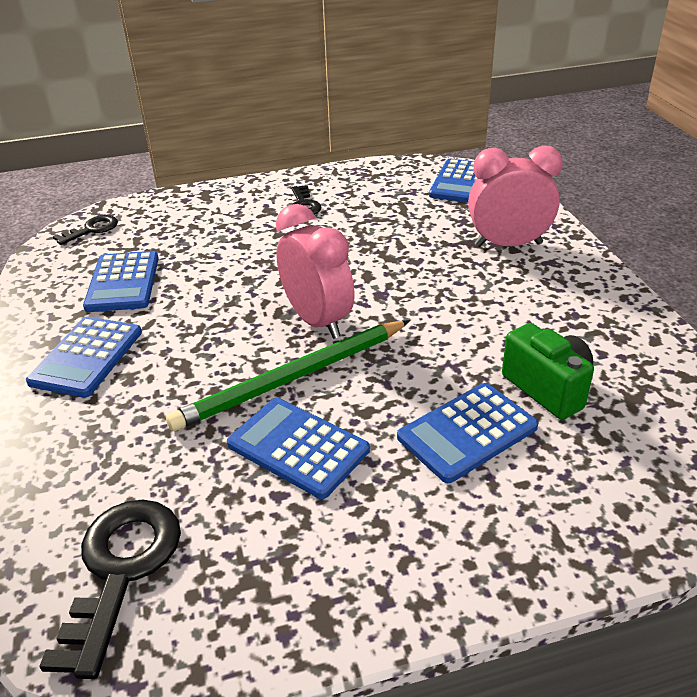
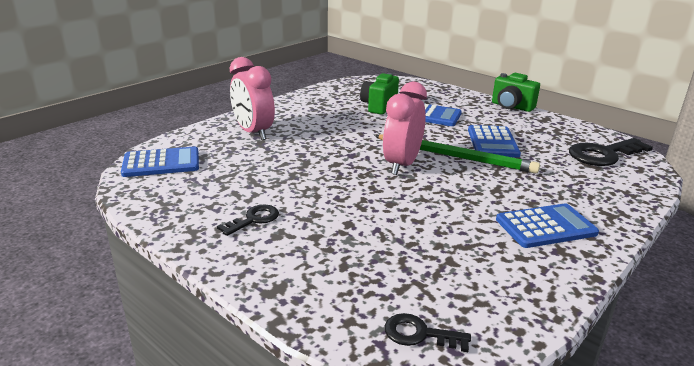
camera: 125 degrees left, 10 degrees down
blue calculator [83,251,159,312] -> none
none -> green camera [492,73,540,112]

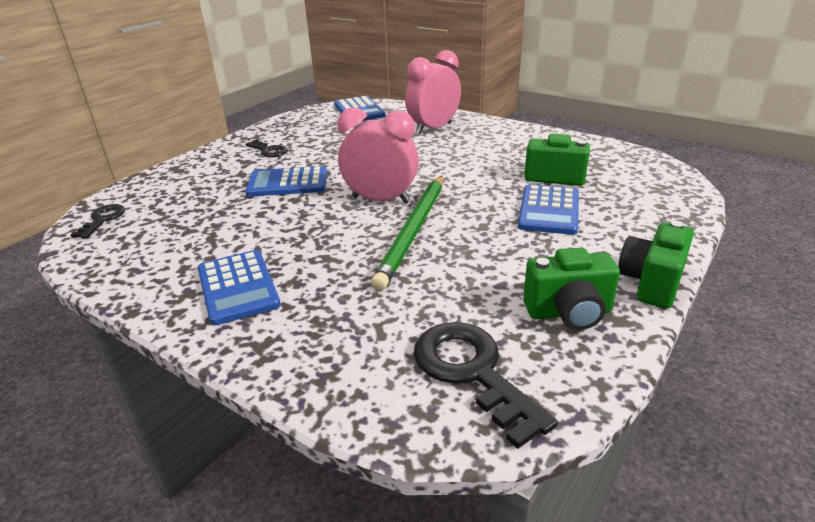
camera: 85 degrees right, 5 degrees up
blue calculator [468,125,521,158] -> blue calculator moved to [245,166,327,197]
none -> green camera [523,248,620,330]

